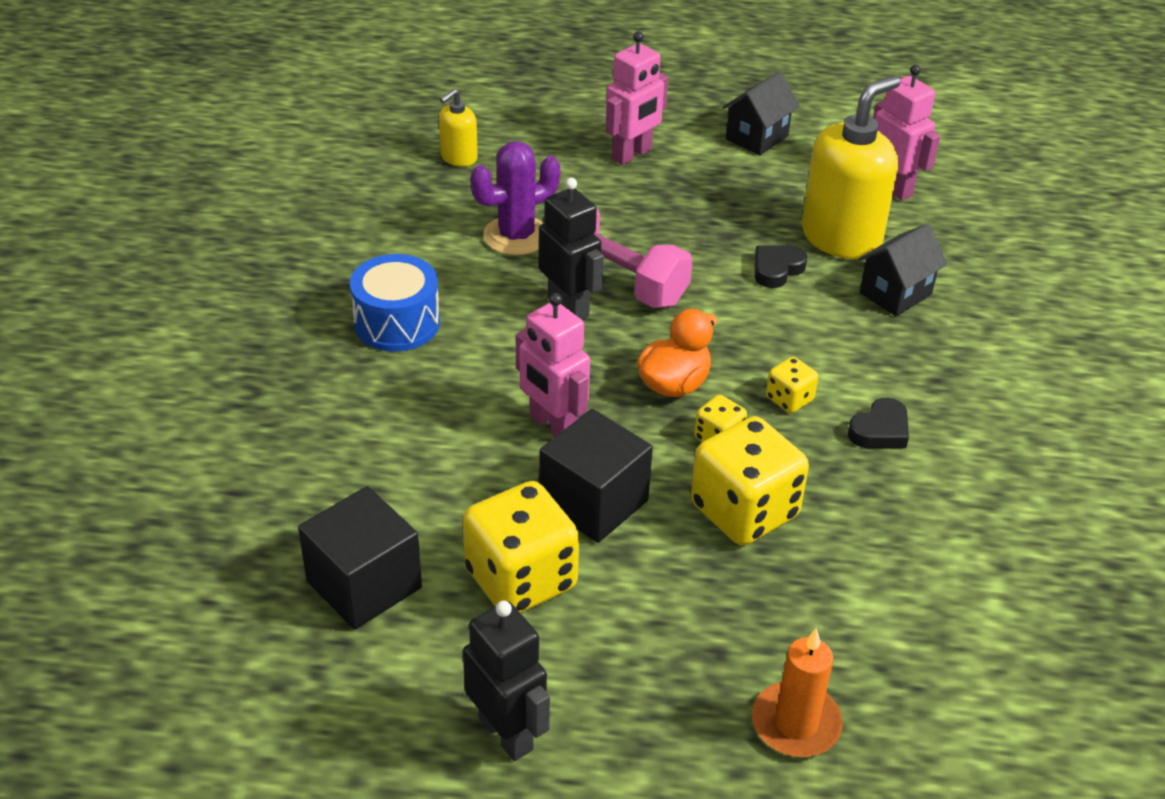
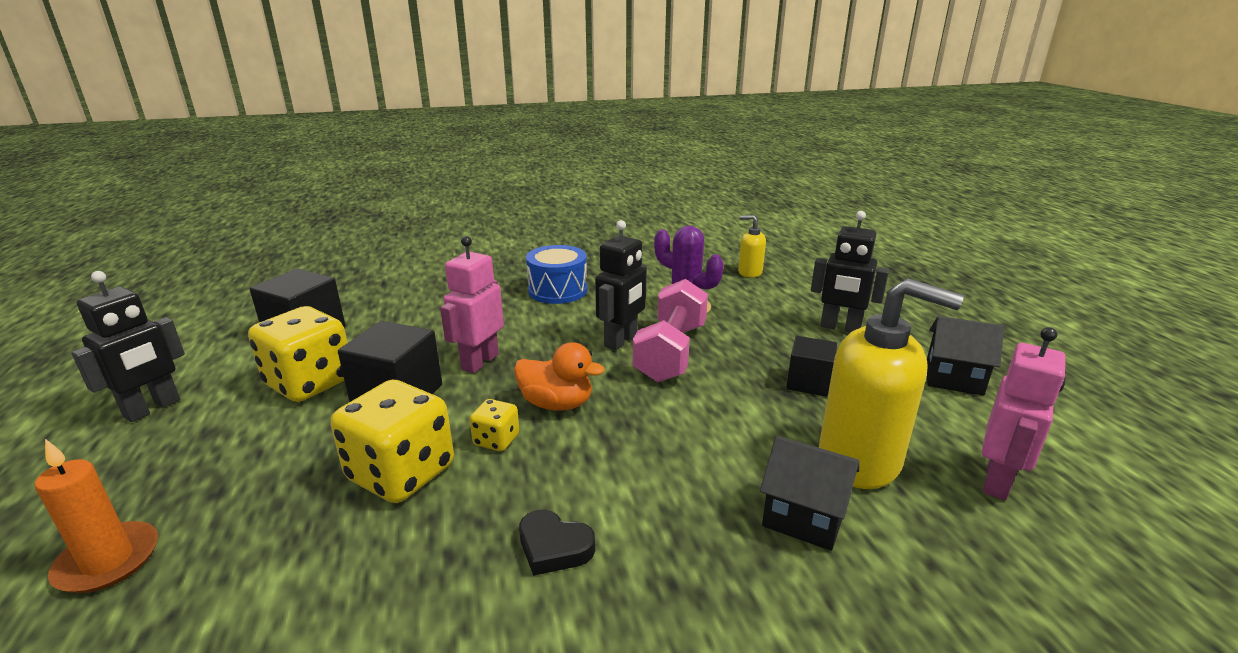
camera: 70 degrees right, 15 degrees down
pink robot [605,31,668,165] -> black robot [811,211,889,333]
black heart [755,245,807,288] -> none
yellow dice [766,357,818,413] -> none
none -> black cube [786,336,837,397]

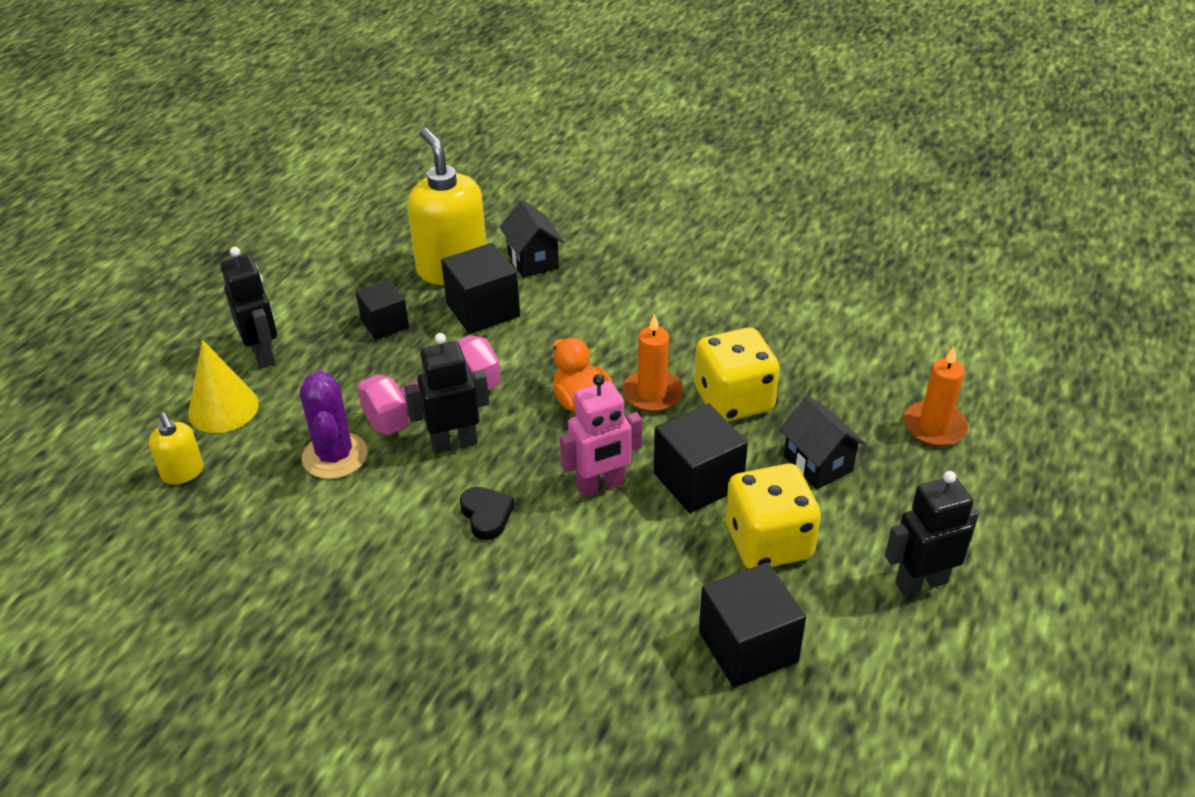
camera: 140 degrees left, 15 degrees up
yellow dice [470,399,519,451] -> orange candle [622,313,683,412]
black heart [519,509,595,576] -> black heart moved to [460,487,514,540]
blue drum [526,245,587,304] -> none
black house [927,316,1004,396] -> black house moved to [779,396,866,489]
pink robot [982,327,1066,500] -> none
none -> yellow cone [188,340,259,433]
none -> black cube [441,243,520,334]

